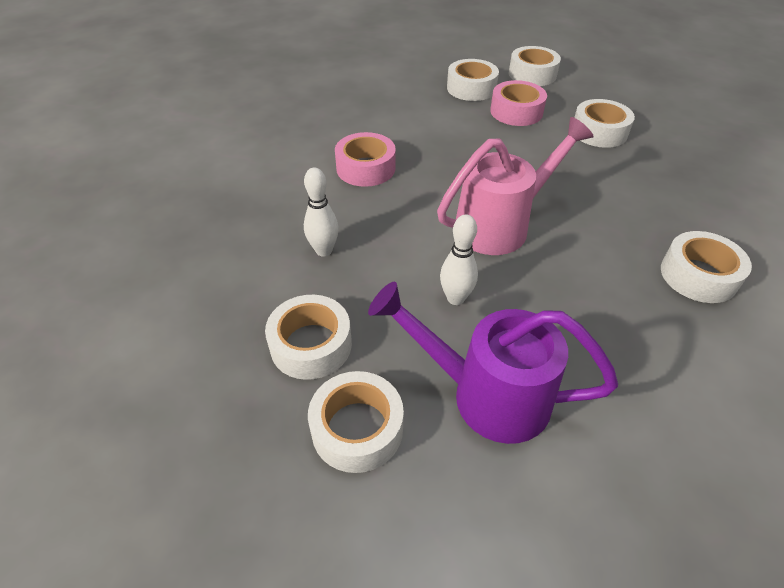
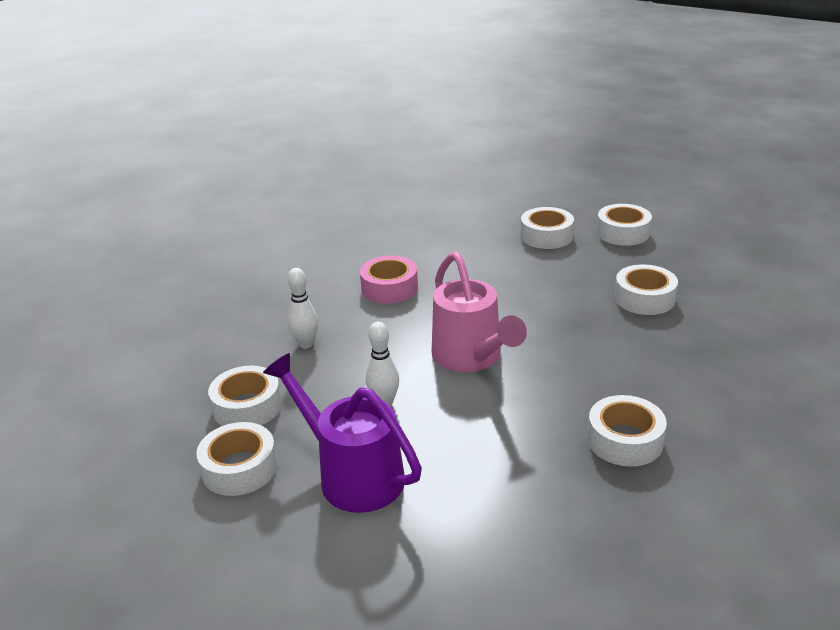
camera: 25 degrees right, 15 degrees down
pink watering can [437,117,594,255] -> pink watering can turned 75 degrees clockwise [432,252,527,372]
pink tape [490,80,547,126] -> none

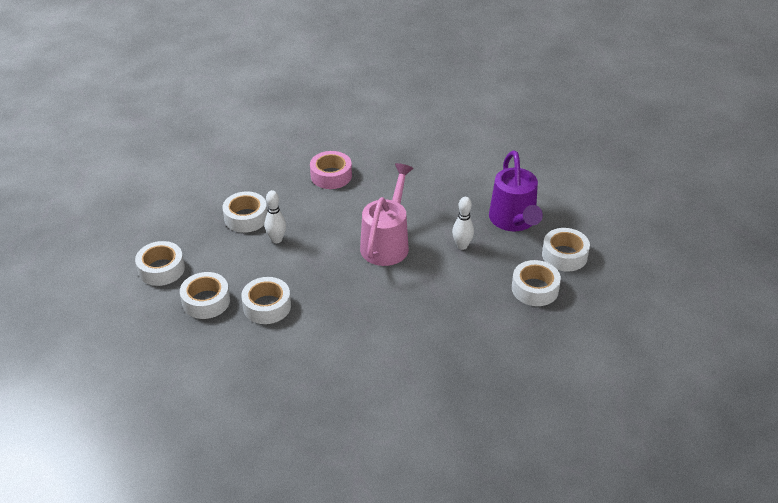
camera: 140 degrees left, 10 degrees up
white bowling pin [288,268,318,349] -> white bowling pin moved to [265,190,286,243]
pink tape [360,256,418,304] -> pink tape moved to [310,151,352,189]
white tape [587,395,667,467] -> white tape moved to [241,277,291,324]

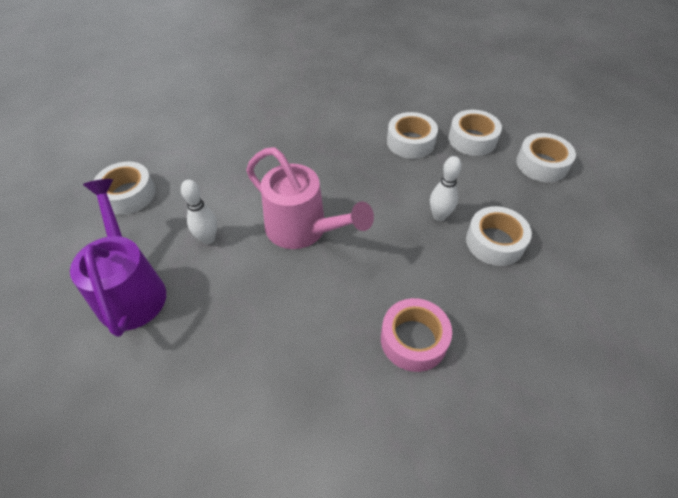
camera: 170 degrees right, 10 degrees up
pink watering can [360,163,414,266] -> pink watering can turned 60 degrees counterclockwise [246,147,374,249]
white tape [542,228,590,272] -> none

